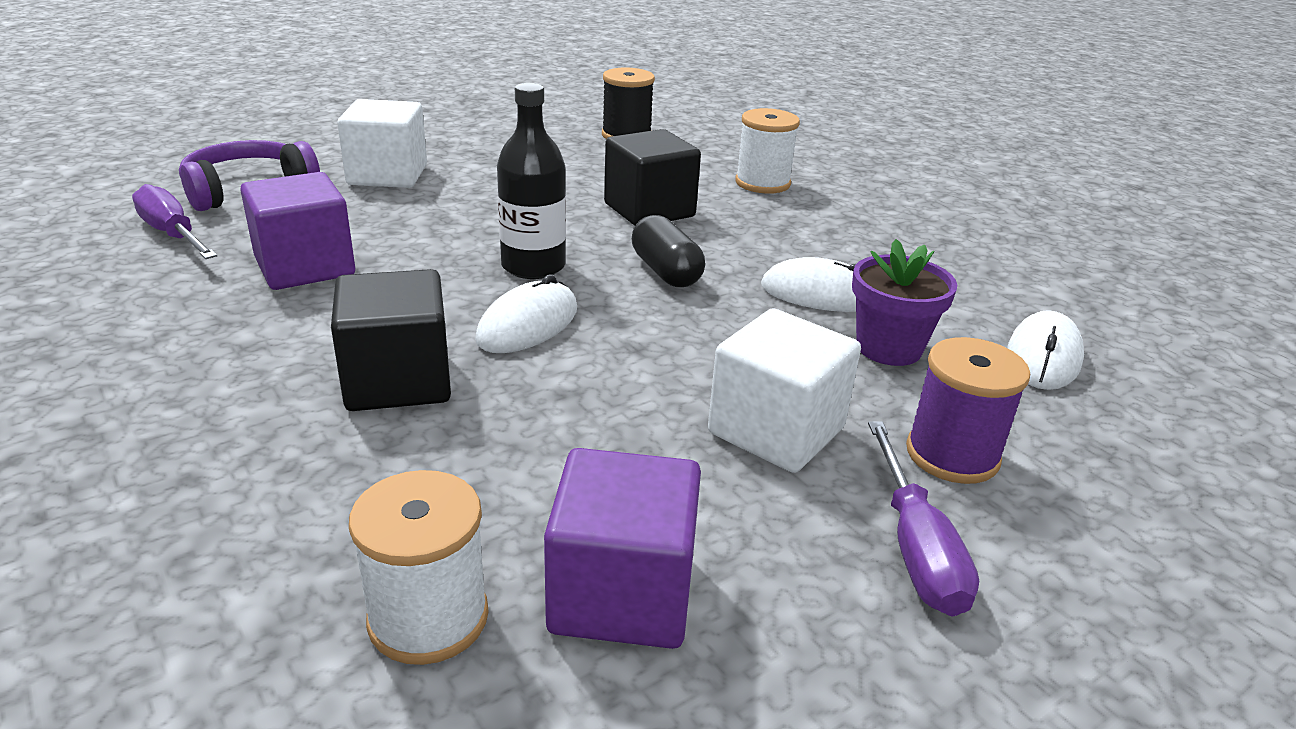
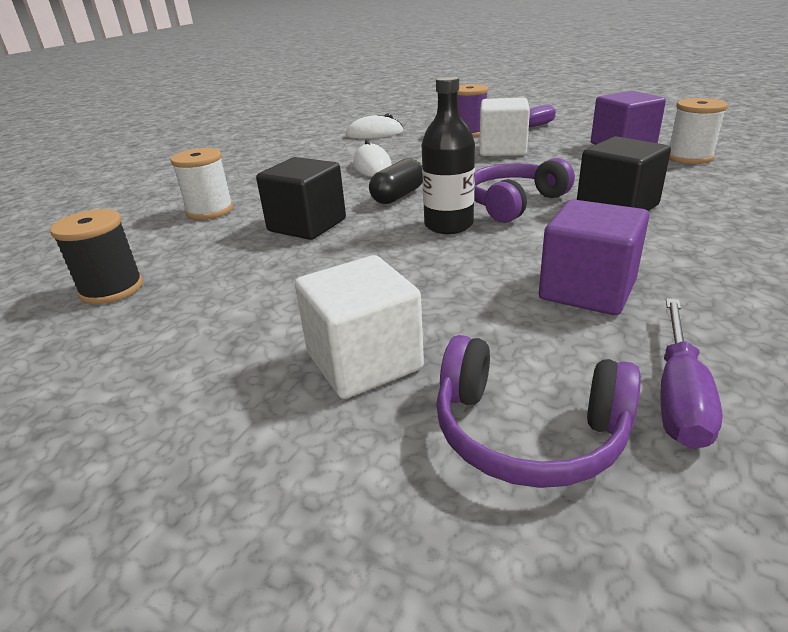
camera: 115 degrees left, 0 degrees up
white mouse [475,274,577,353] -> purple headphones [474,158,575,223]
purple flower pot [852,239,957,366] -> none

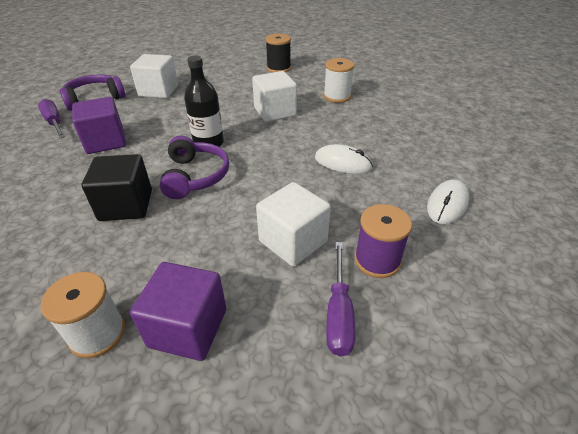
camera: 125 degrees right, 10 degrees up
black cube [256,157,346,240] -> white cube [252,71,297,122]
black capsule [369,158,422,204] -> none

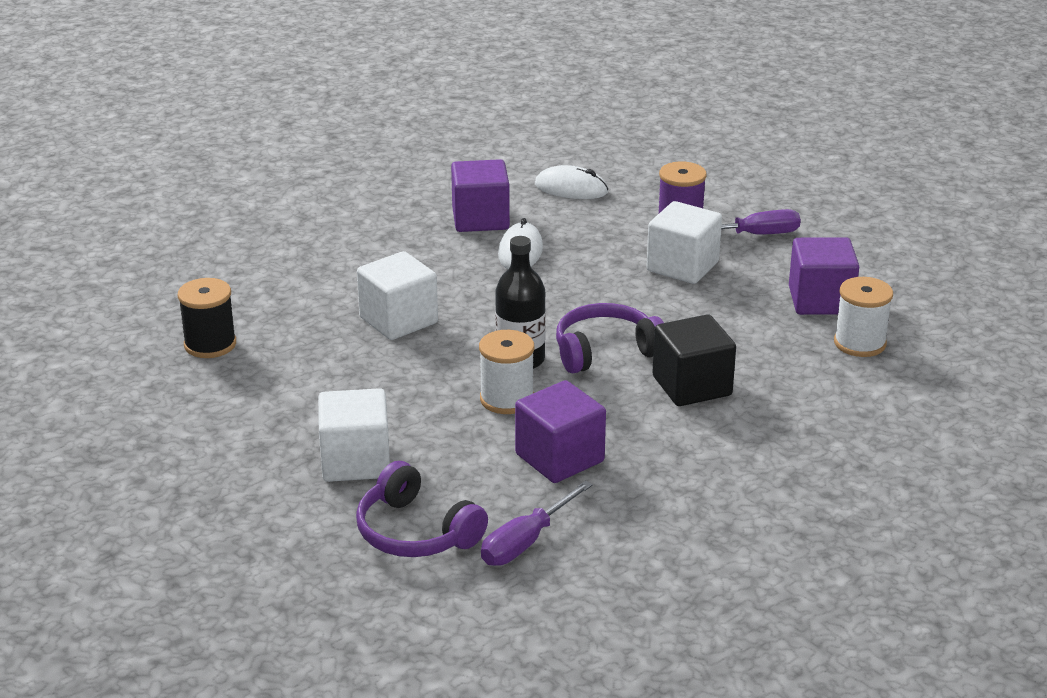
camera: 105 degrees left, 10 degrees down
white spool [323,58,355,103] -> white spool moved to [479,330,534,414]
none -> purple cube [451,159,510,232]

